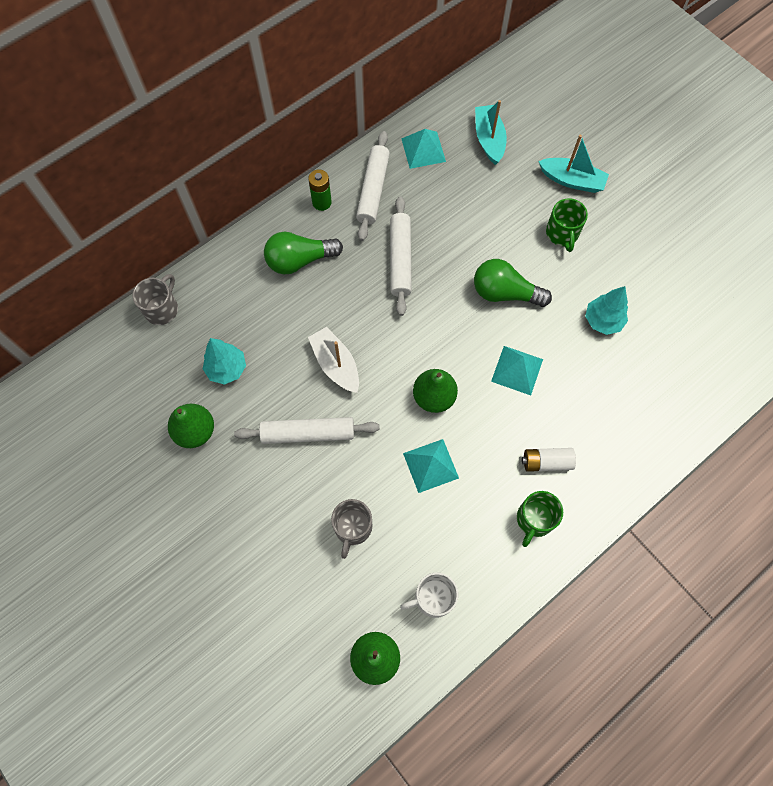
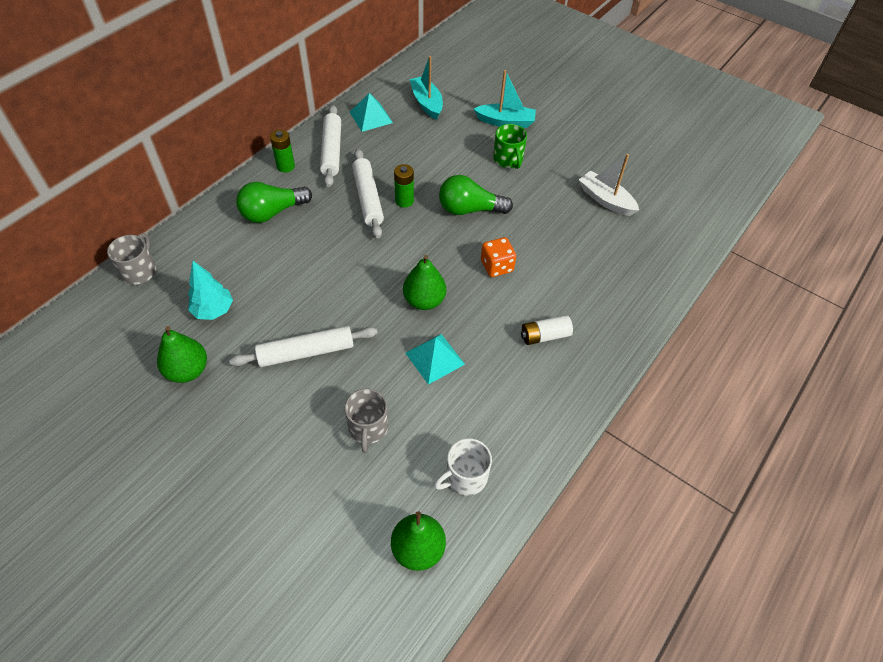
camera: 15 degrees left, 15 degrees down
white boat [308,327,359,393] -> white boat moved to [579,154,639,216]
turquoise pyramid [491,346,543,395] -> orange dice [481,237,516,277]
green mug [517,491,563,547] -> none
turquoise tree [585,286,628,335] -> none
none -> green battery [394,164,414,208]

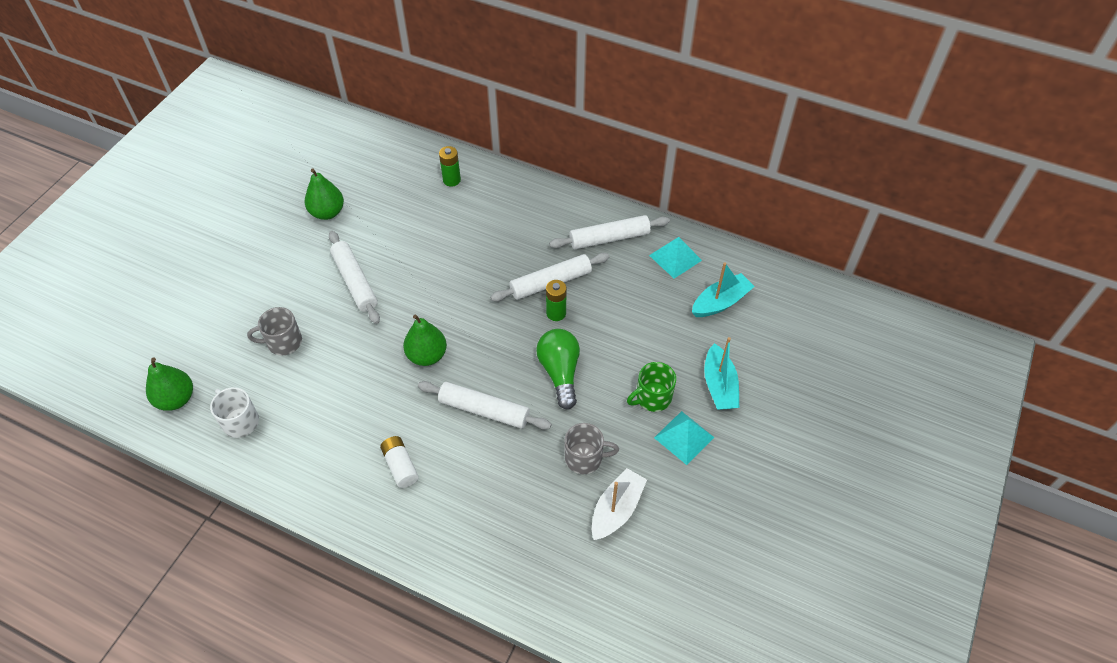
camera: 80 degrees right, 0 degrees up
grey mug [107,233,156,285] -> grey mug moved to [564,423,619,474]
turquoise tree [188,261,233,320] -> none
green light bulb [236,182,312,223] -> none
green battery [270,130,295,172] -> green battery moved to [439,146,461,187]
turquoise pyramid [406,334,465,385] -> turquoise pyramid moved to [654,411,715,465]
orange dice [481,237,516,277] -> white rolling pin [418,381,552,429]

